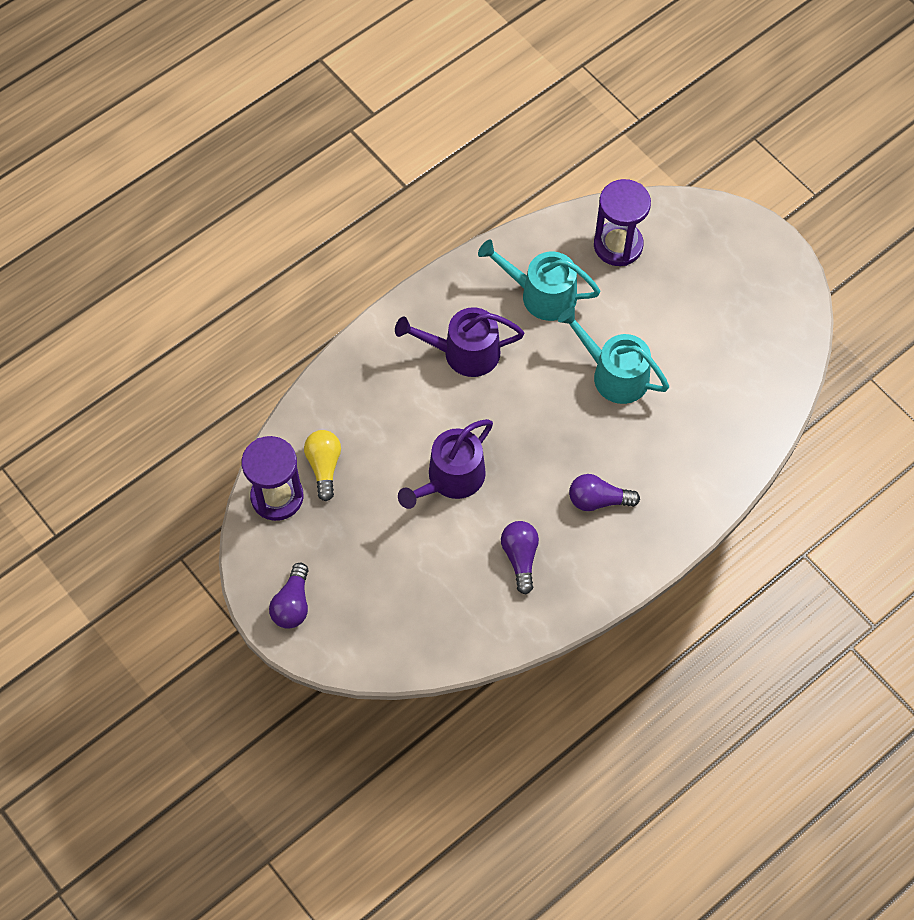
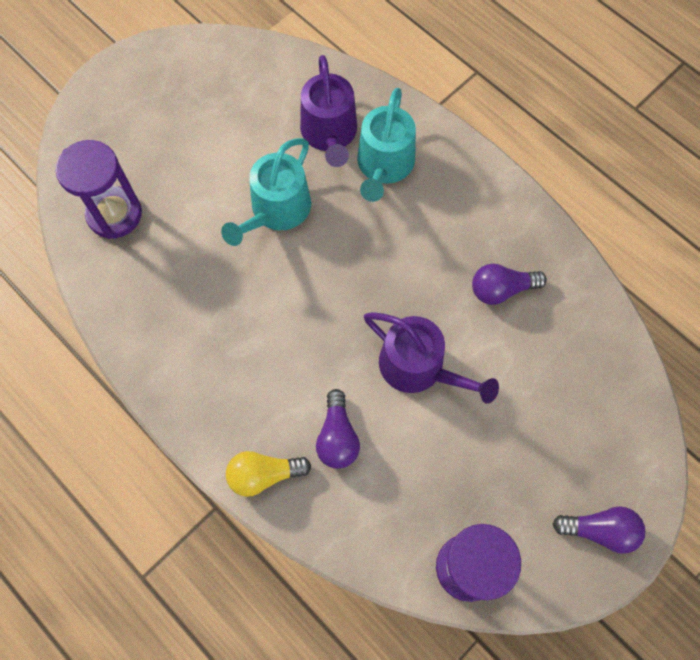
camera: 95 degrees left, 5 degrees up
yellow light bulb [304,430,341,501] -> yellow light bulb moved to [226,451,311,497]
purple watering can [395,307,524,377] -> purple watering can moved to [300,55,357,167]
turquoise watering can [478,239,600,321] -> turquoise watering can moved to [357,88,416,202]
purple light bulb [569,474,640,511] -> purple light bulb moved to [316,389,360,469]

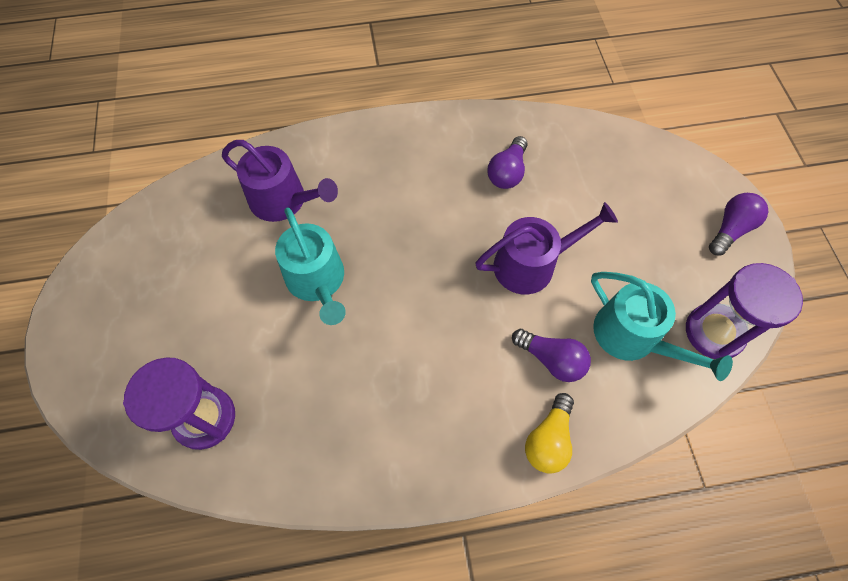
camera: 55 degrees left, 5 degrees down
turquoise watering can [357,88,416,202] -> turquoise watering can moved to [591,272,733,381]

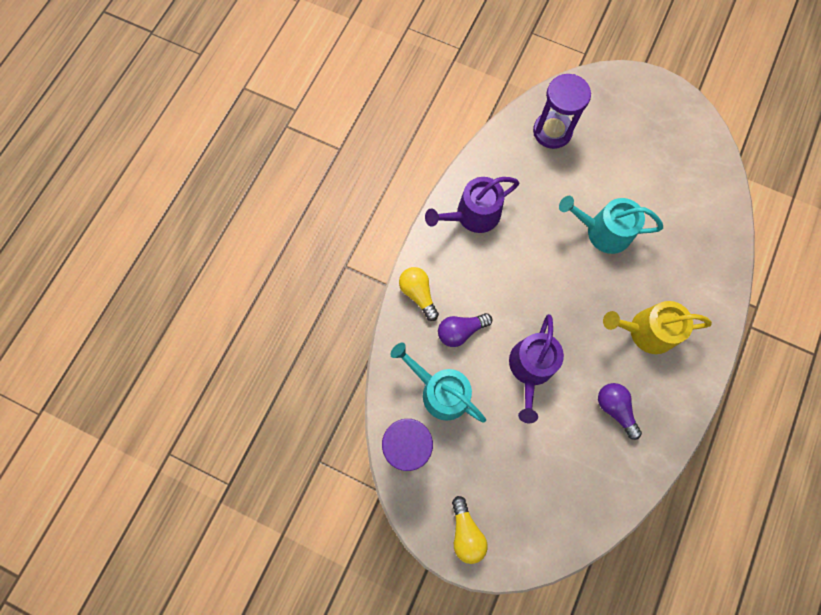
camera: 125 degrees right, 10 degrees up
purple watering can [222,140,338,222] -> purple watering can moved to [425,177,520,233]
turquoise watering can [591,272,733,381] -> turquoise watering can turned 45 degrees clockwise [390,342,486,423]
purple light bulb [709,193,769,255] -> yellow light bulb [452,496,488,564]
none -> yellow watering can [603,301,712,354]

